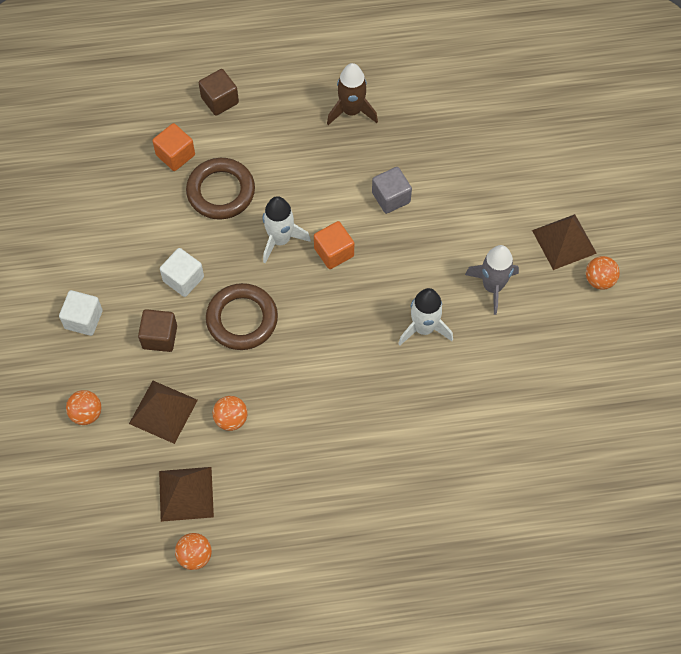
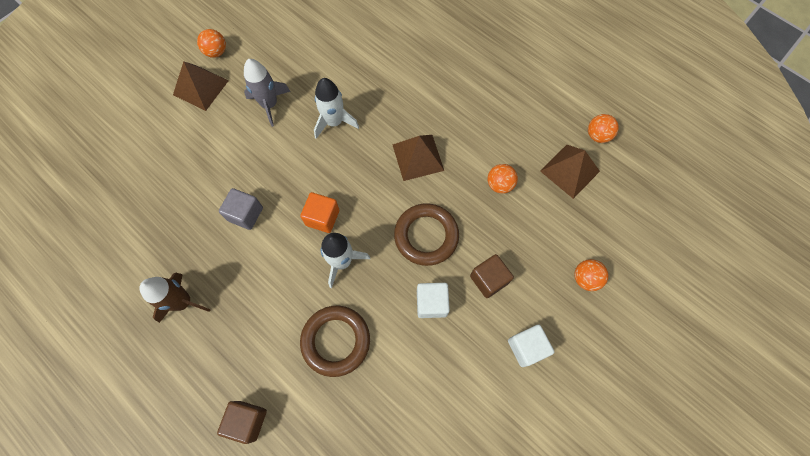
camera: 130 degrees left, 5 degrees up
brown pyramid [129,381,198,444] -> brown pyramid moved to [392,135,444,181]
orange cube [153,123,195,171] -> none

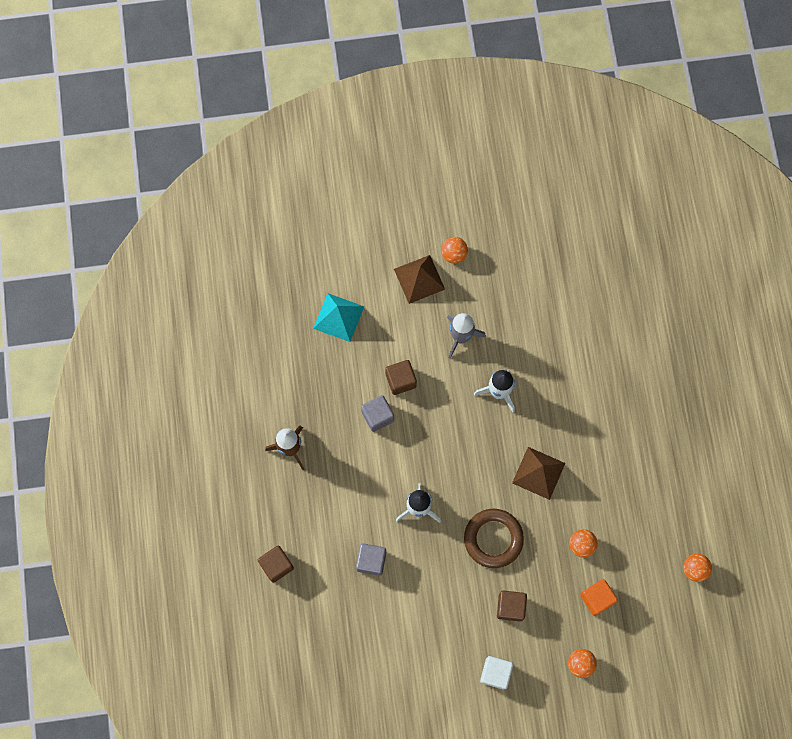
camera: 40 degrees right, 5 degrees up
orange cube [300,192,339,233] -> orange cube moved to [580,579,618,616]
brown ring [300,305,370,377] -> grey cube [356,543,386,576]
white cube [417,283,450,318] -> none
brown pyramid [540,145,600,199] -> none
none -> turquoise pyramid [313,293,364,342]
none -> brown cube [385,360,417,395]

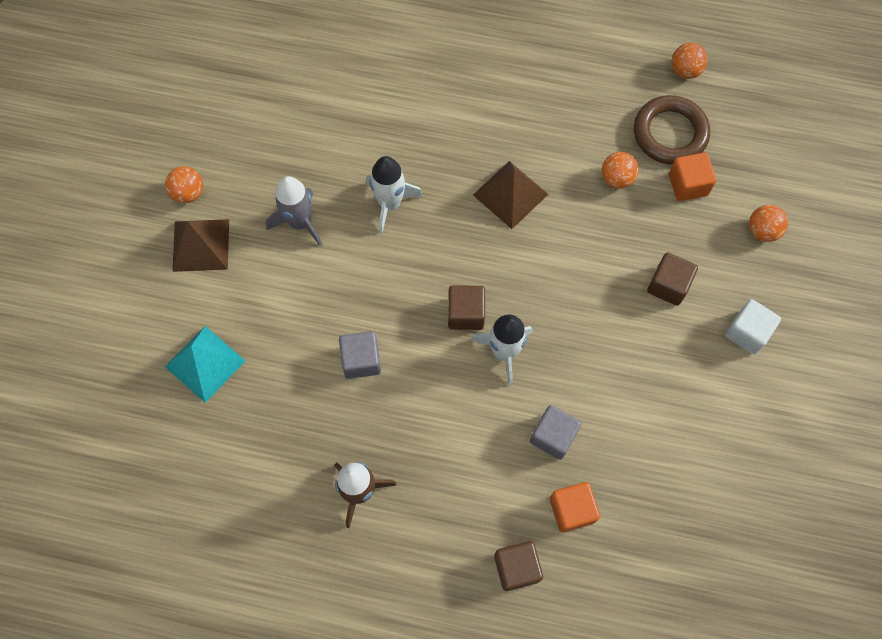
camera: 70 degrees left, 5 degrees down
brown cube [385,360,417,395] -> brown cube moved to [448,285,485,330]
brown ring [464,509,524,568] -> brown ring moved to [634,95,710,165]
none -> orange cube [550,482,600,533]

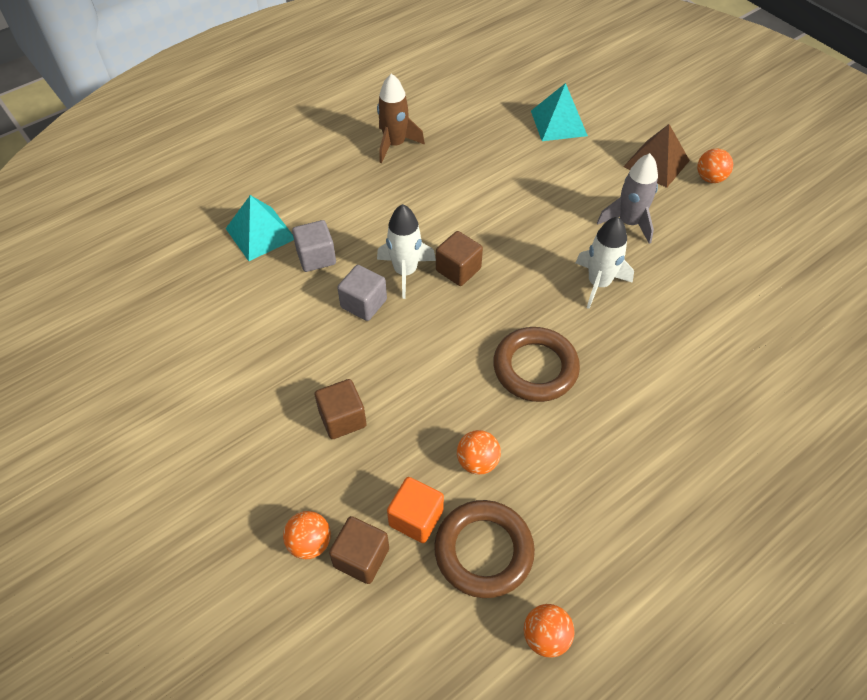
camera: 130 degrees right, 15 degrees down
grey cube [339,331,381,379] -> grey cube moved to [337,265,387,321]
brown pyramid [473,161,548,229] -> brown ring [493,327,580,402]
brown cube [494,541,543,591] -> brown cube moved to [329,516,389,584]
orange cube [550,482,600,533] -> turquoise pyramid [226,195,294,261]
white cube [725,299,781,354] -> none

